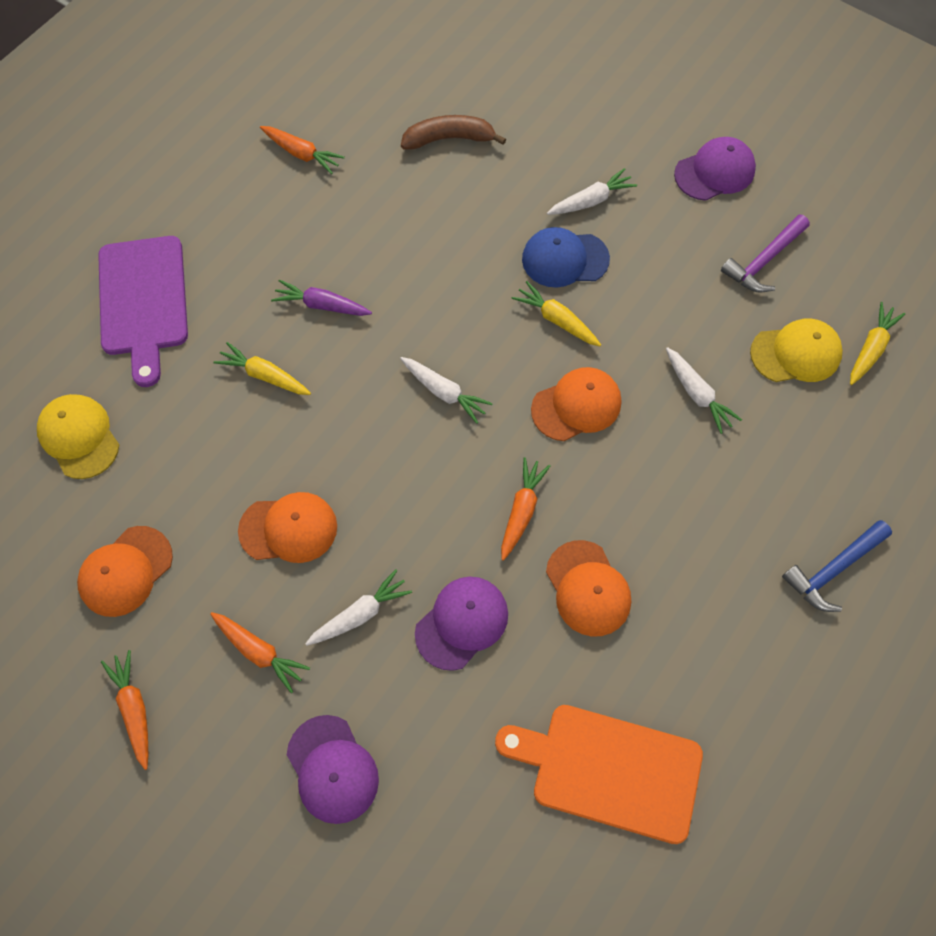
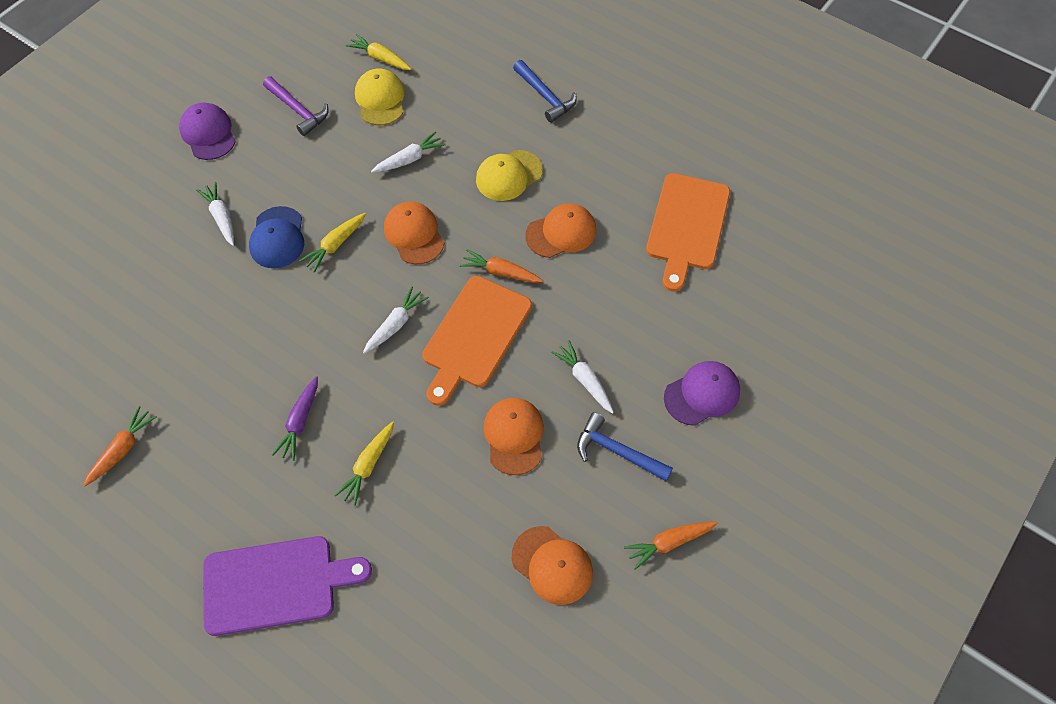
camera: 90 degrees left, 5 degrees down
yellow cap [37,394,119,479] -> yellow cap moved to [476,150,543,201]
orange carrot [210,612,310,693] -> blue hammer [577,412,673,481]
brown banana [401,115,506,150] -> none
purple cap [415,577,508,671] -> none
none -> orange cutting board [422,276,532,406]

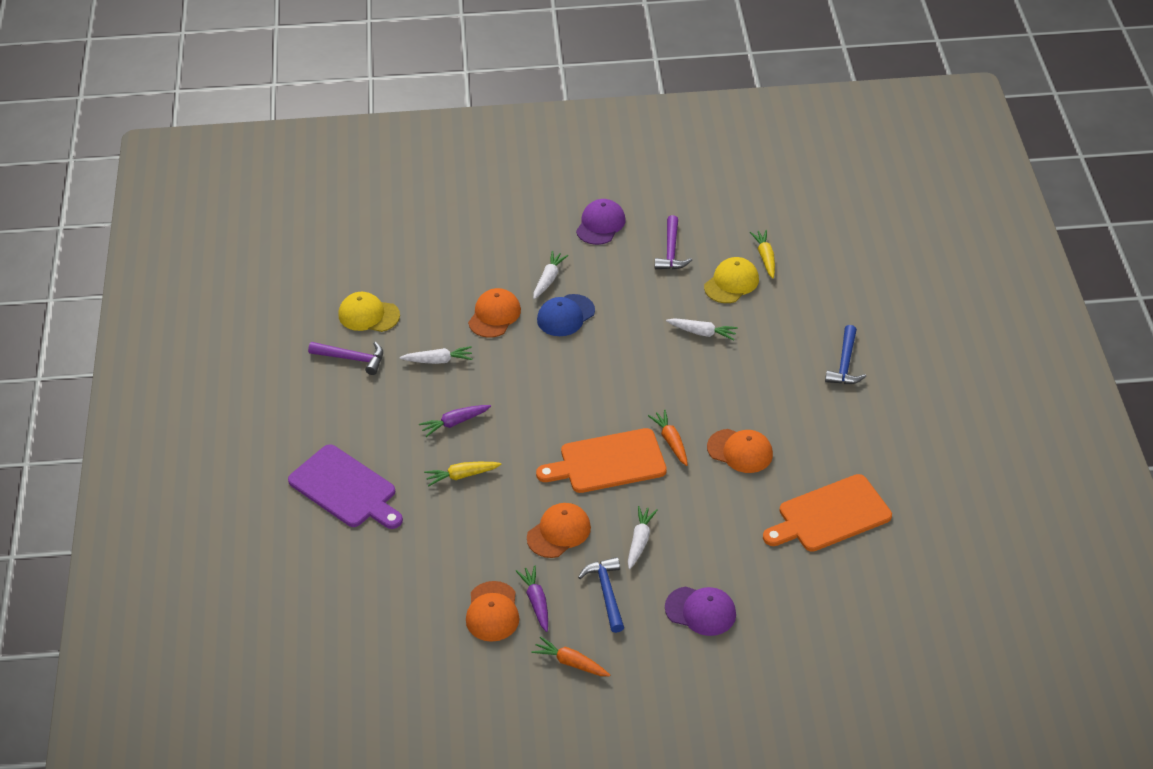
camera: 50 degrees right, 15 degrees down
orange carrot [83,406,157,486] -> purple hammer [308,342,383,375]
yellow carrot [299,213,366,273] -> none
white carrot [363,286,429,354] -> white carrot moved to [400,346,473,364]
orange cap [384,202,444,264] -> orange cap moved to [468,288,521,338]
yellow cap [476,150,543,201] -> yellow cap moved to [338,292,400,332]
none -> purple carrot [516,565,548,632]

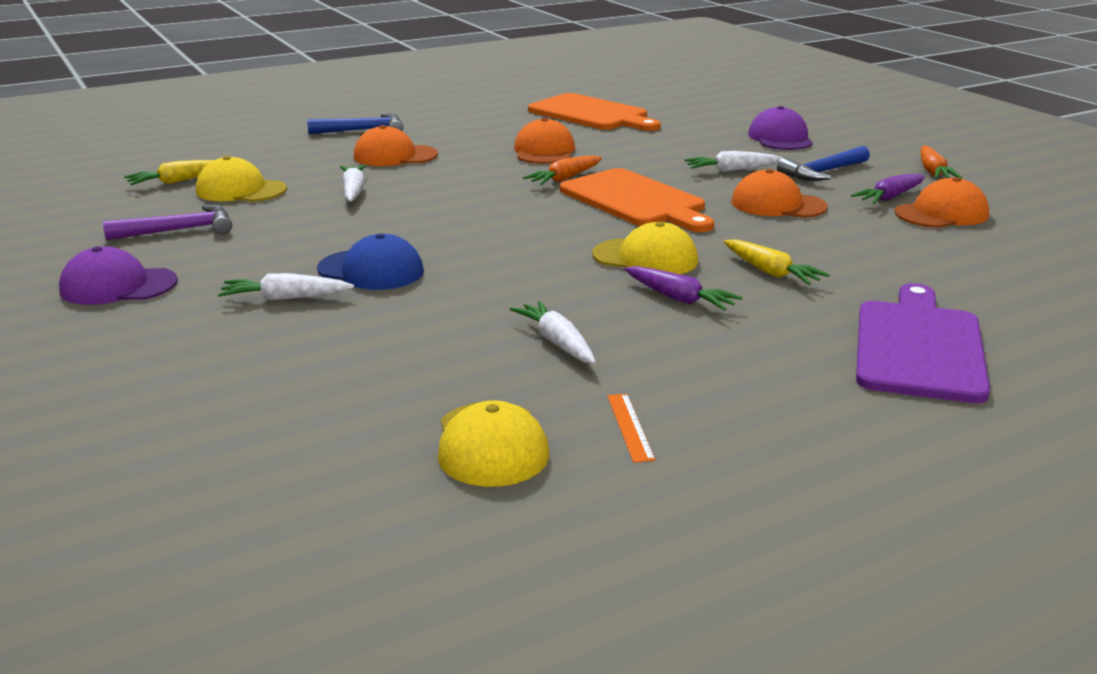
camera: 115 degrees left, 20 degrees down
purple hammer [308,342,383,375] -> orange ruler [607,394,655,463]
orange cap [468,288,521,338] -> orange cap moved to [354,125,438,166]
none -> yellow cap [592,222,698,274]

